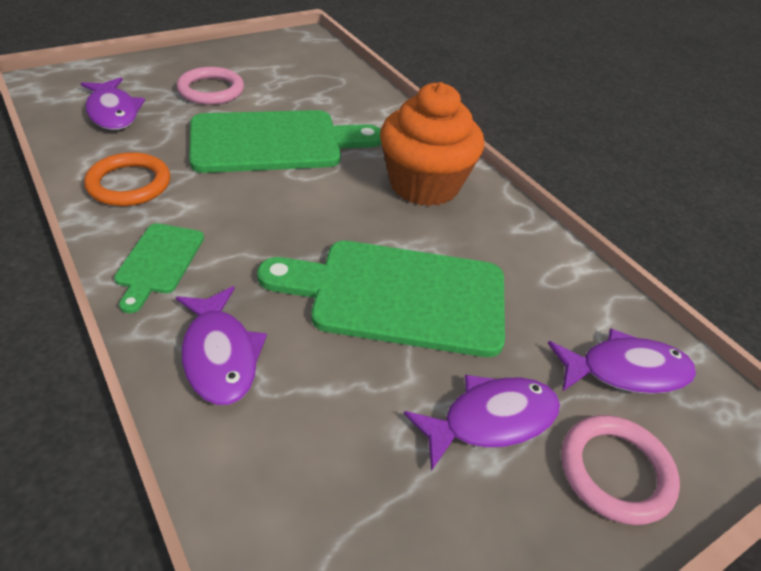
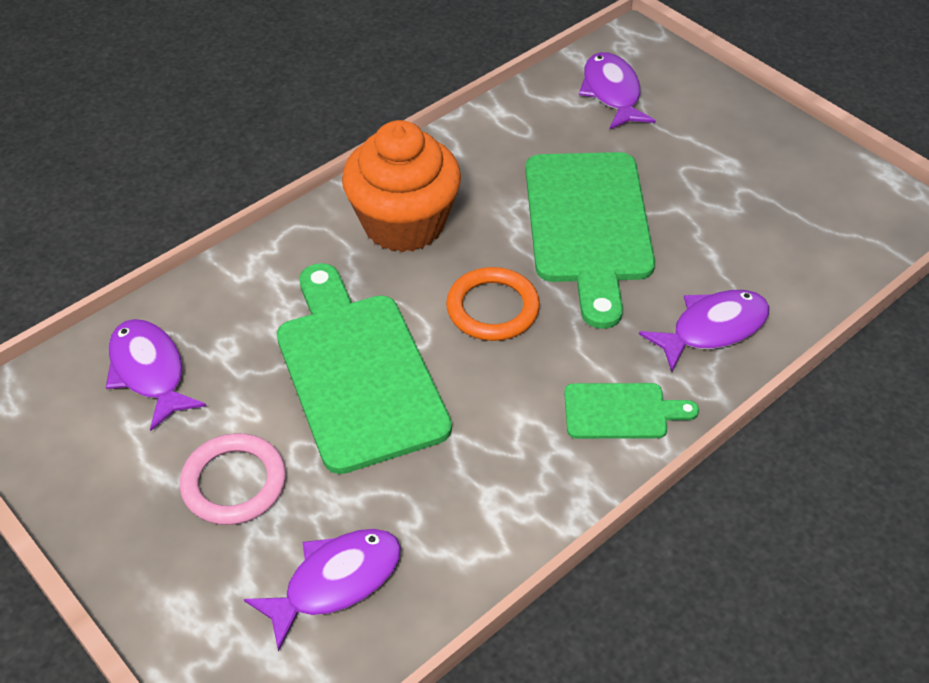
camera: 95 degrees left, 5 degrees up
orange ring [84,152,170,206] -> orange ring moved to [446,267,540,341]
purple fish [404,375,560,471] -> purple fish moved to [106,319,206,431]
pink ring [561,415,680,525] -> none

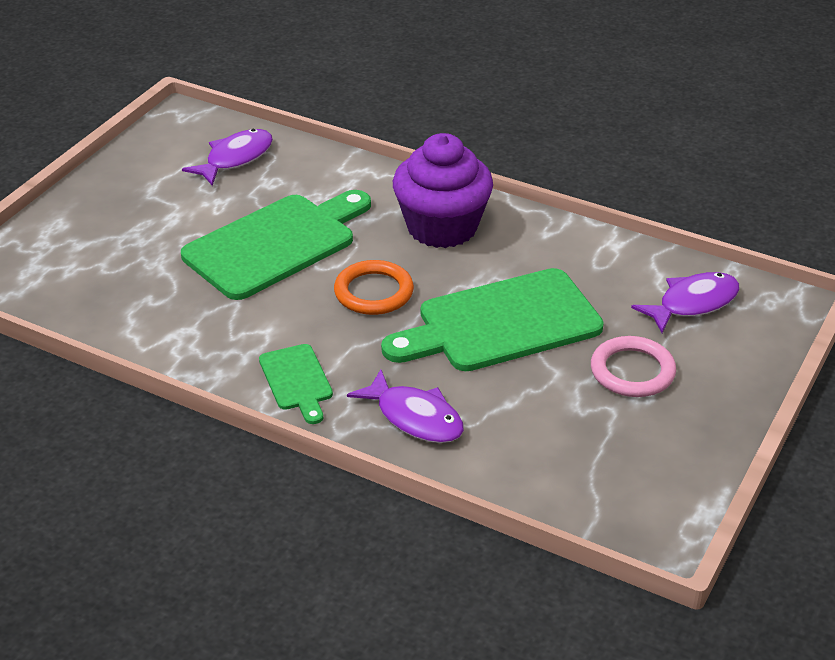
camera: 70 degrees right, 10 degrees down
pink ring [180,433,286,525] -> pink ring moved to [591,336,676,397]
purple fish [244,529,401,652] -> none
orange cupcake [342,120,461,252] -> purple cupcake [393,133,493,248]

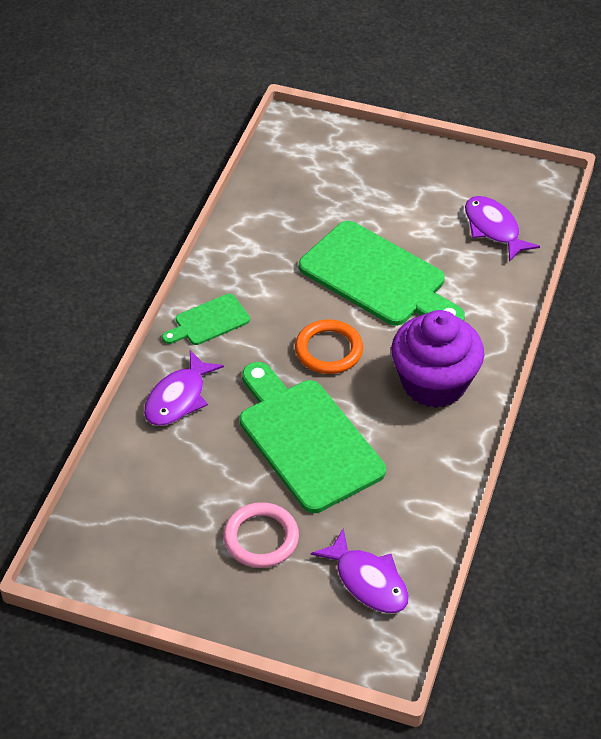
camera: 80 degrees right, 10 degrees up
purple fish [182,129,273,186] -> purple fish turned 150 degrees counterclockwise [465,196,540,262]

